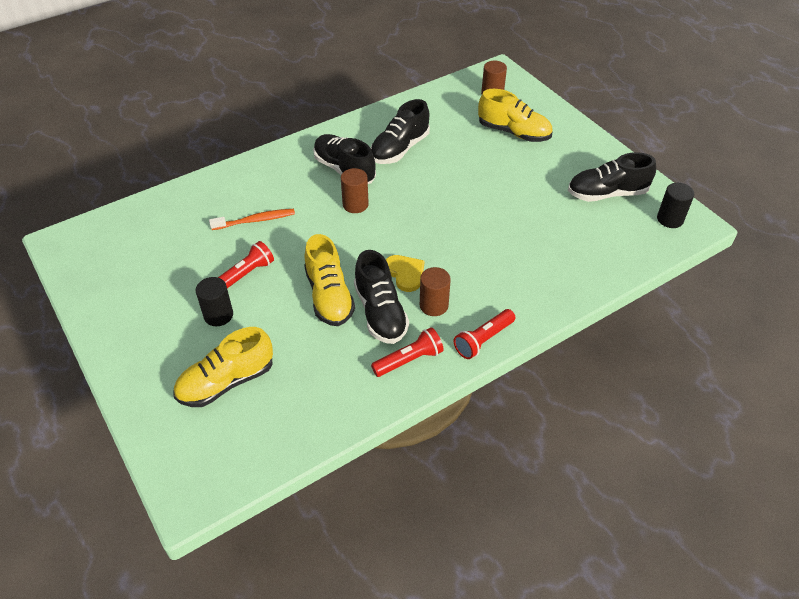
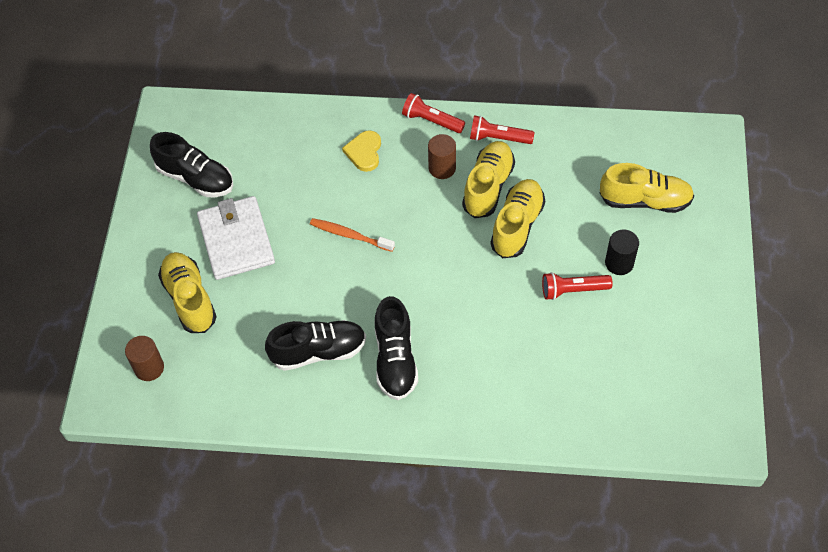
camera: 140 degrees left, 10 degrees up
orange toothbrush [209,209,295,230] -> orange toothbrush moved to [310,218,395,252]
brown cylinder [341,168,369,213] -> none
black shoe [354,250,409,344] -> yellow shoe [462,141,515,218]
yellow heart [386,255,424,292] -> yellow heart moved to [342,130,381,172]
red flashlight [453,309,516,359] -> red flashlight turned 150 degrees counterclockwise [402,93,465,133]
black cylinder [657,183,694,228] -> none
none -> white wallet [197,196,275,280]

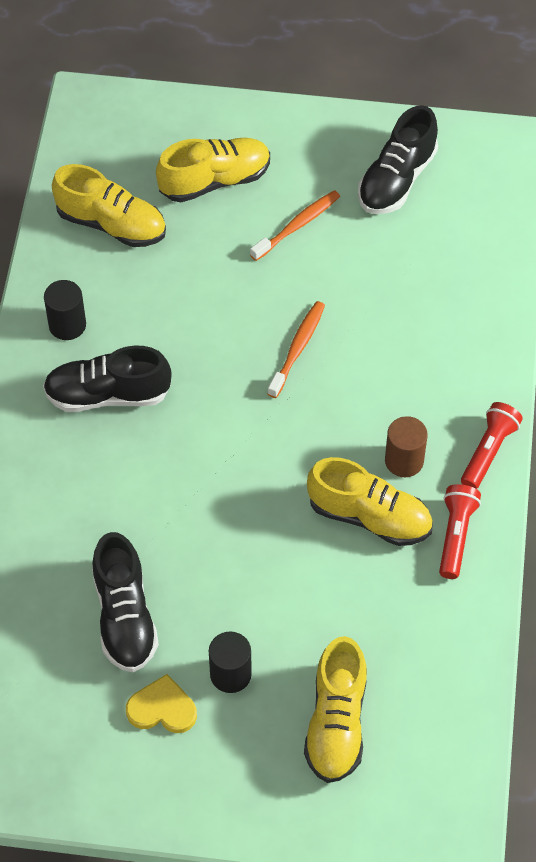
camera: 90 degrees right, 0 degrees up
brown cylinder [125,336,164,381] -> none
white wallet [197,196,275,280] -> orange toothbrush [250,190,340,261]
black shoe [265,320,366,371] -> black shoe moved to [92,532,159,672]
yellow heart [342,130,381,172] -> yellow heart moved to [126,674,197,733]
yellow shoe [491,179,545,258] -> yellow shoe moved to [52,164,166,247]
red flashlight [542,272,613,300] -> none
none -> black cylinder [44,280,86,340]

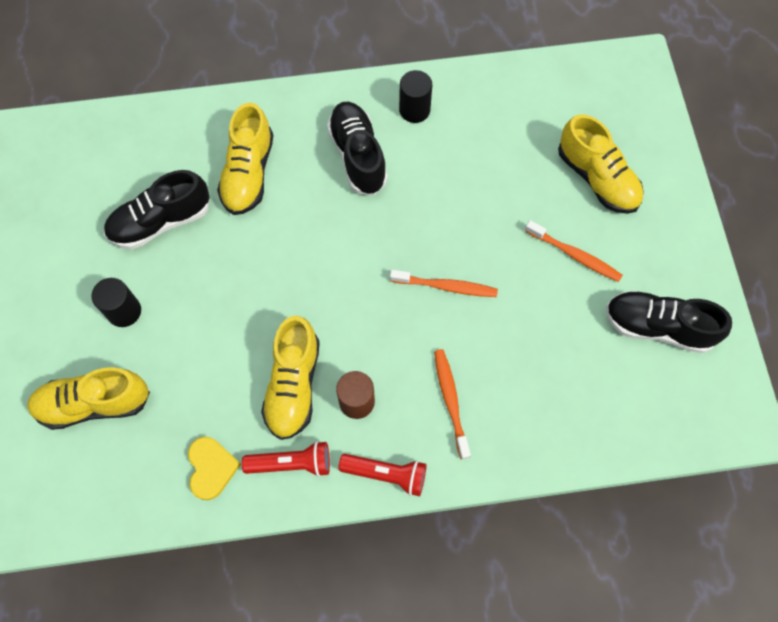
camera: 75 degrees right, 10 degrees up
yellow shoe [52,164,166,247] -> yellow shoe moved to [217,103,273,215]
yellow heart [126,674,197,733] -> yellow heart moved to [188,437,241,500]
none -> orange toothbrush [434,349,471,459]

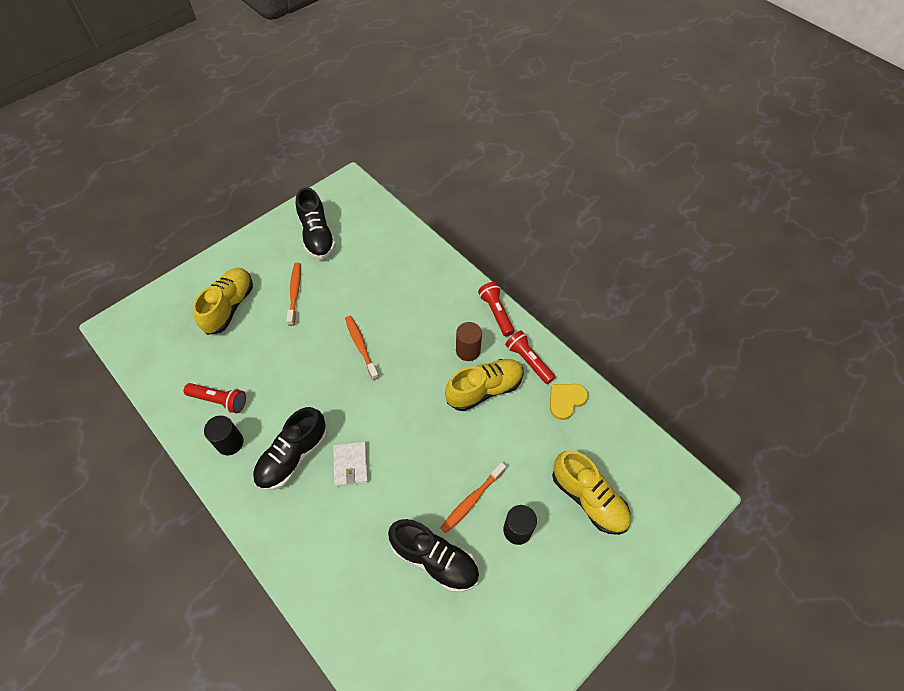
camera: 125 degrees left, 10 degrees down
yellow shoe [217,103,273,215] -> none
orange toothbrush [434,349,471,459] -> orange toothbrush moved to [440,462,506,533]
none -> red flashlight [184,383,246,413]
none -> white wallet [333,441,368,486]

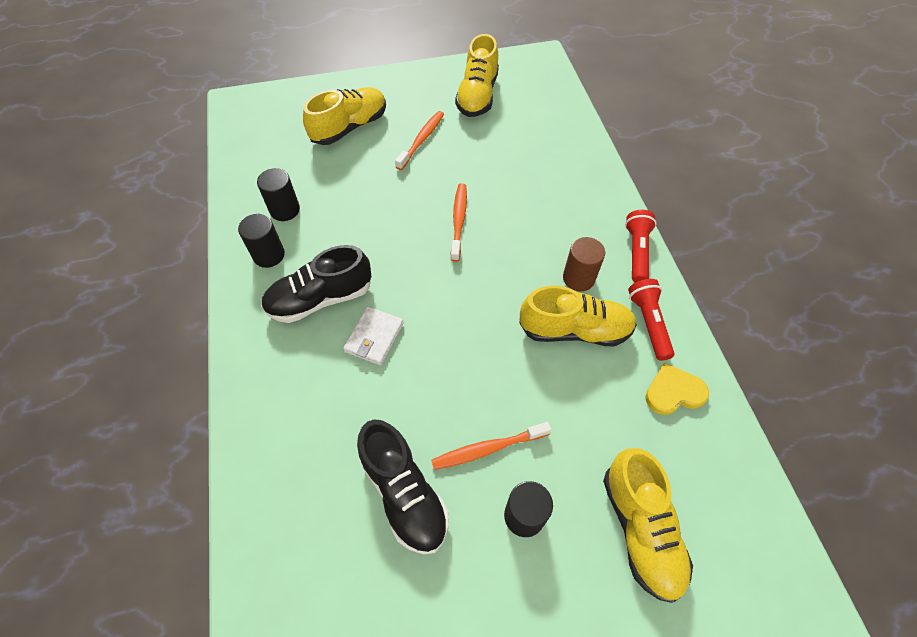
camera: 30 degrees right, 0 degrees up
red flashlight [184,383,246,413] -> black cylinder [257,168,300,221]
black shoe [296,187,336,259] -> yellow shoe [455,34,499,117]

